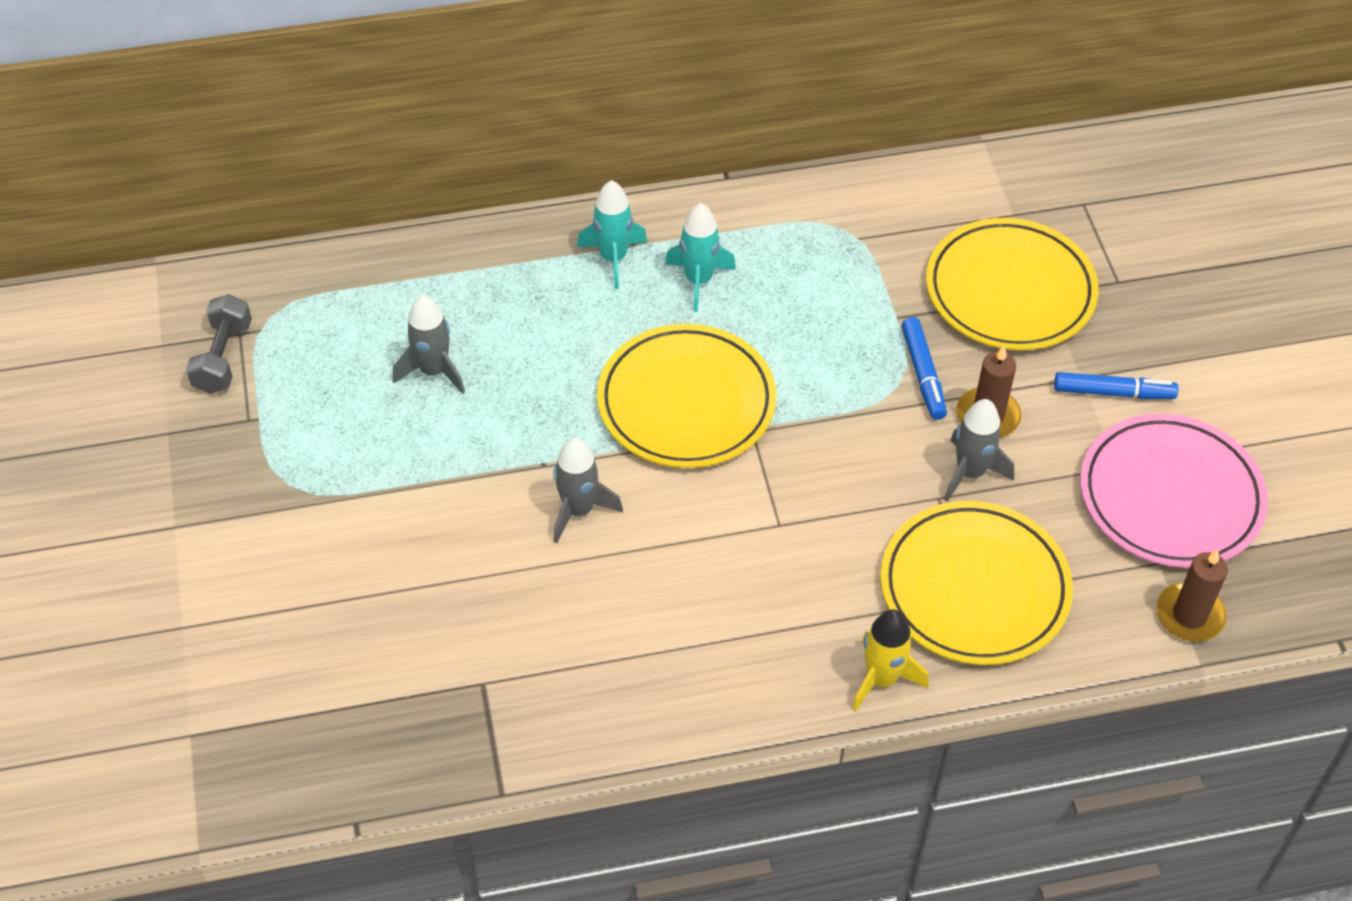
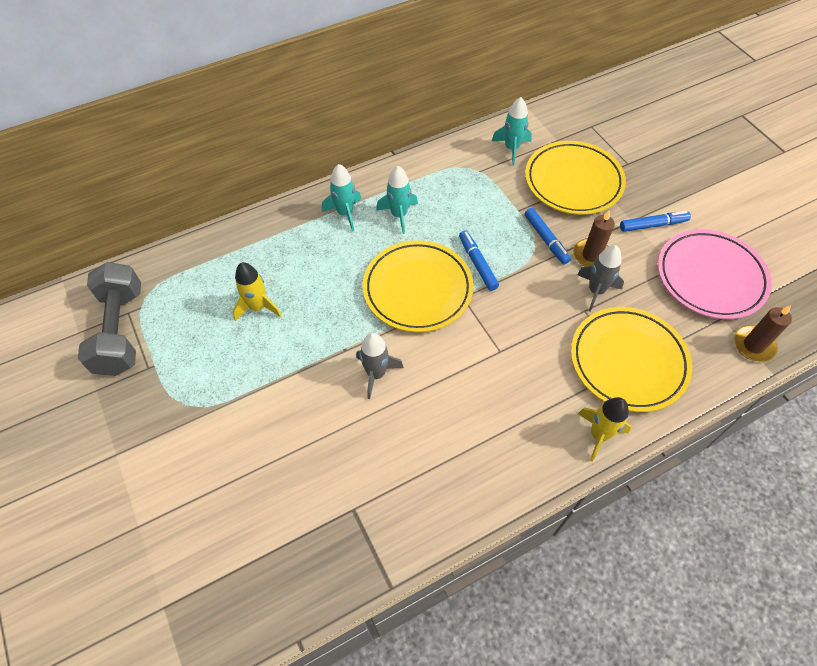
camera: 15 degrees left, 5 degrees up
grey dumbbell [186,294,252,394] -> grey dumbbell [78,262,141,376], size x1.69
grey rocket [393,295,465,394] -> yellow rocket [233,262,282,321]
none -> blue marker [459,231,499,291]
none -> turquoise rocket [492,97,532,165]

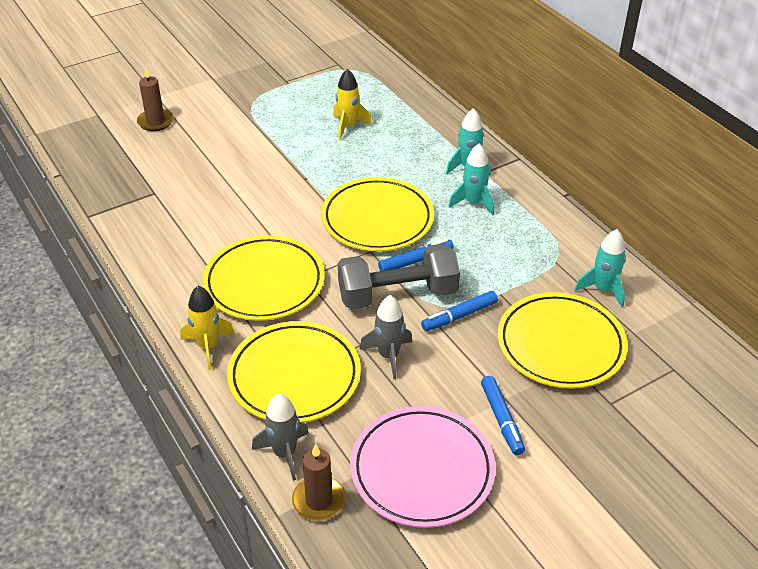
camera: 85 degrees right, 15 degrees down
grey dumbbell [78,262,141,376] -> grey dumbbell moved to [338,244,460,310]
grey rocket [356,333,404,399] -> grey rocket moved to [252,393,309,481]
brown candle [573,210,615,267] -> brown candle moved to [137,68,174,131]
none -> yellow plate [203,235,325,321]

